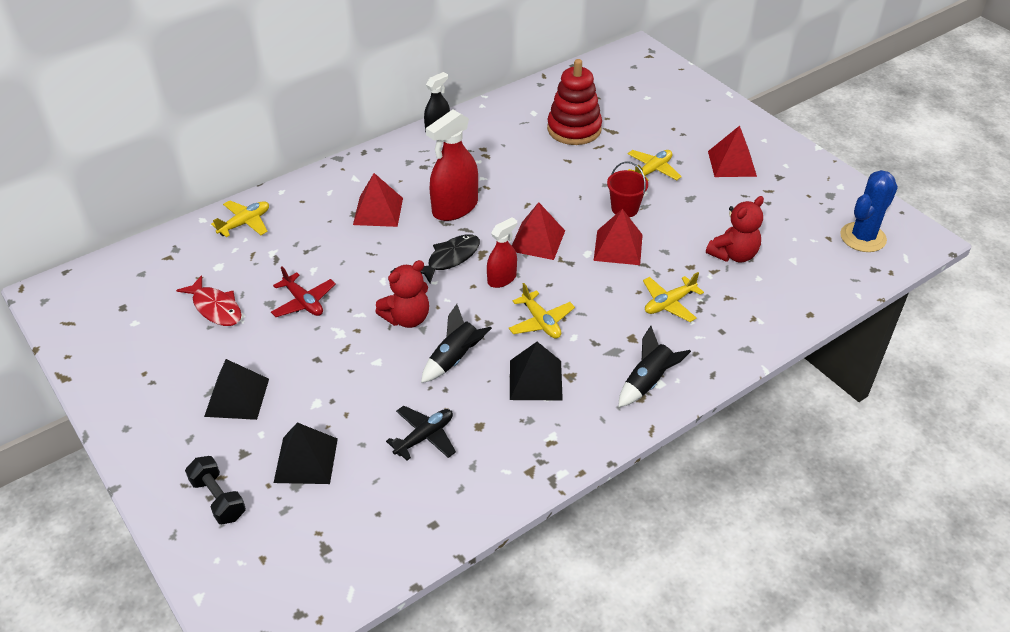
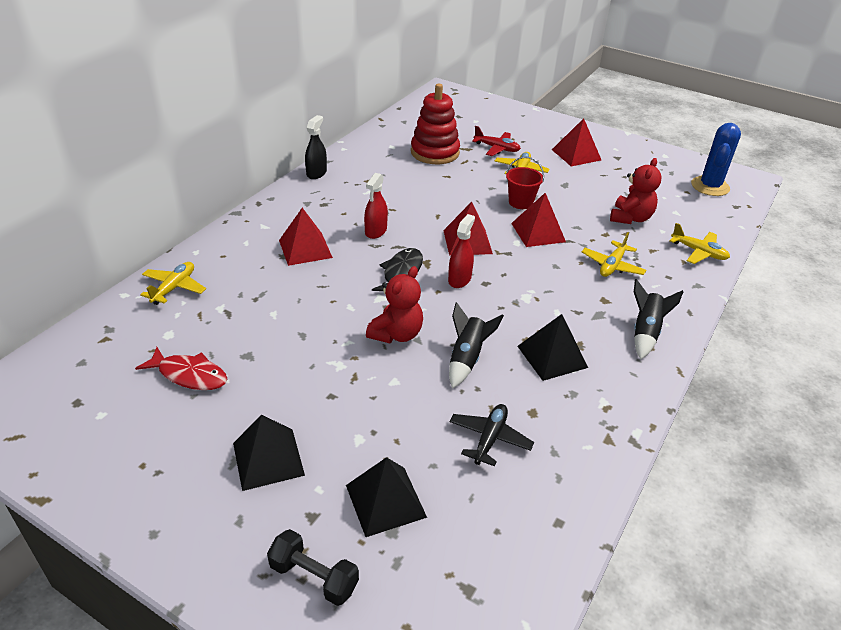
camera: 25 degrees left, 5 degrees down
red plane [271,267,336,317] -> red plane moved to [472,126,521,156]
red spray bottle [426,109,478,221] -> red spray bottle [364,173,388,239], size x0.59
yellow plane [509,283,575,339] -> yellow plane moved to [670,223,730,264]

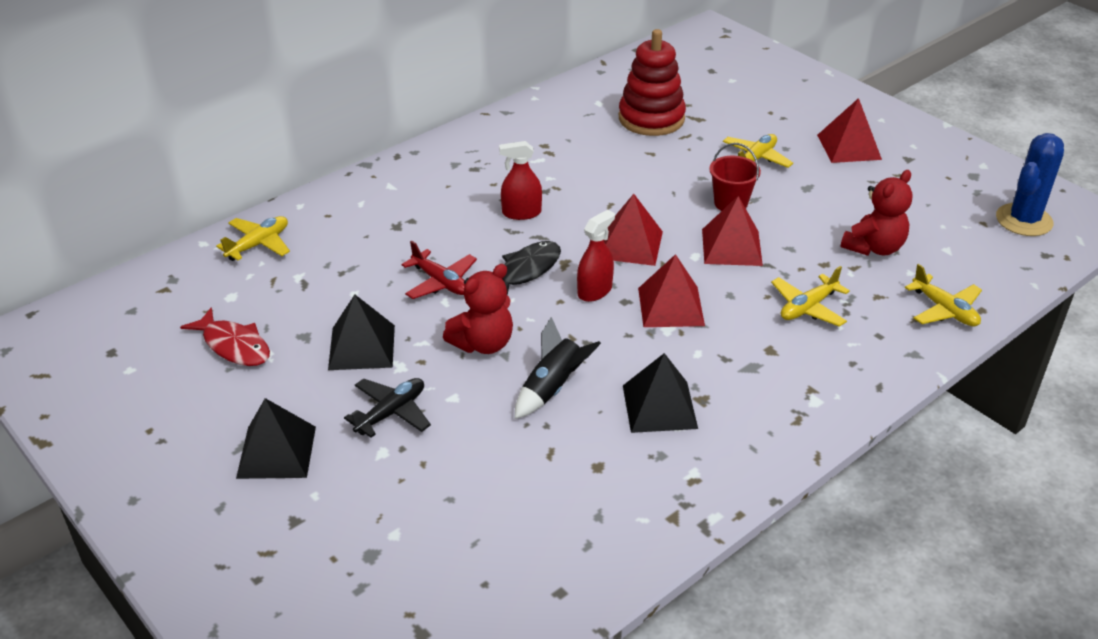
camera: 20 degrees right, 0 degrees up
black dumbbell [267,529,359,606] -> none
red pyramid [279,208,333,266] -> red pyramid moved to [638,254,705,327]
black spray bottle [305,115,327,179] -> none
black pyramid [346,457,427,537] -> black pyramid moved to [328,294,395,370]
red spray bottle [364,173,388,239] -> red spray bottle turned 45 degrees clockwise [499,141,542,220]
black plane [450,404,534,466] -> black plane moved to [344,378,431,438]
red plane [472,126,521,156] -> red plane moved to [402,241,477,299]
black rocket [634,279,684,359] -> none

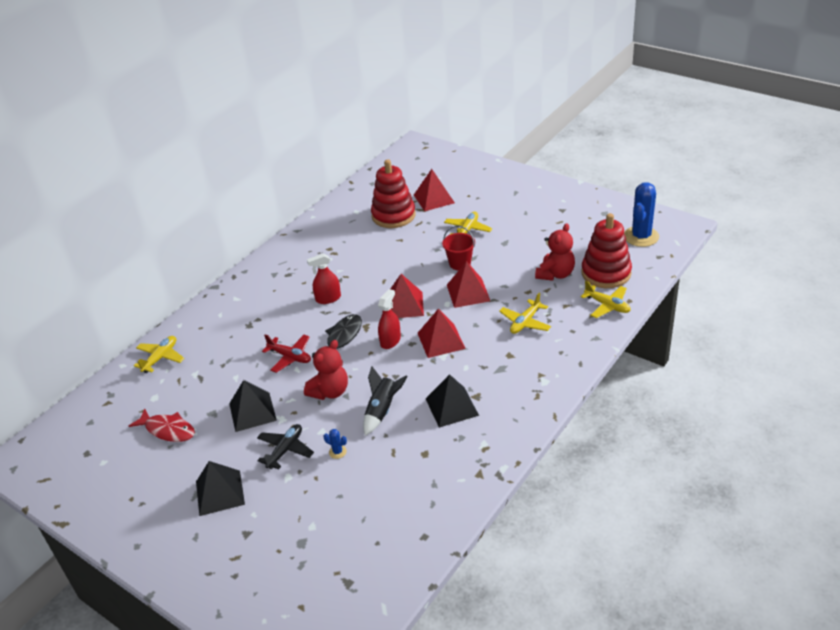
camera: 10 degrees left, 0 degrees up
red pyramid [817,98,882,163] -> red pyramid moved to [414,169,455,211]
none -> blue cactus [323,429,347,459]
none -> red stacking toy [581,213,632,288]

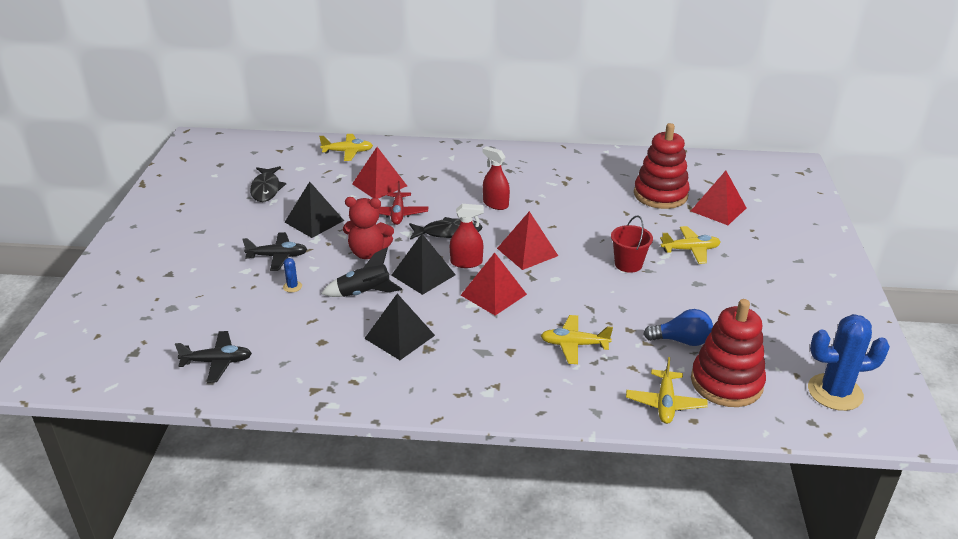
camera: 55 degrees right, 5 degrees down
red fish [129,408,195,442] -> black fish [250,166,286,202]
black pyramid [196,461,245,516] -> black pyramid moved to [391,234,456,295]
red pyramid [447,261,490,308] -> red pyramid moved to [352,147,407,199]
red teddy bear [535,223,575,281] -> blue light bulb [643,309,713,346]
none -> black plane [175,331,252,383]

